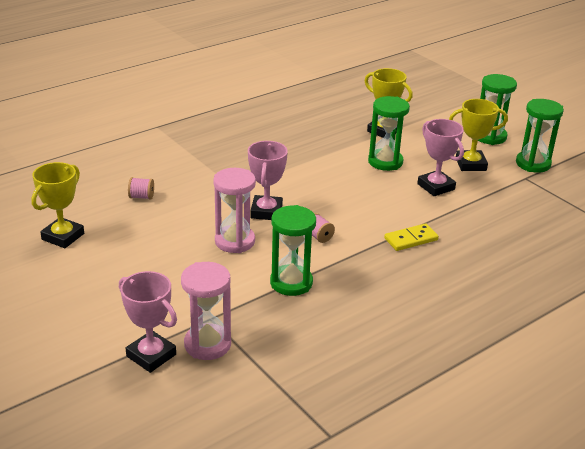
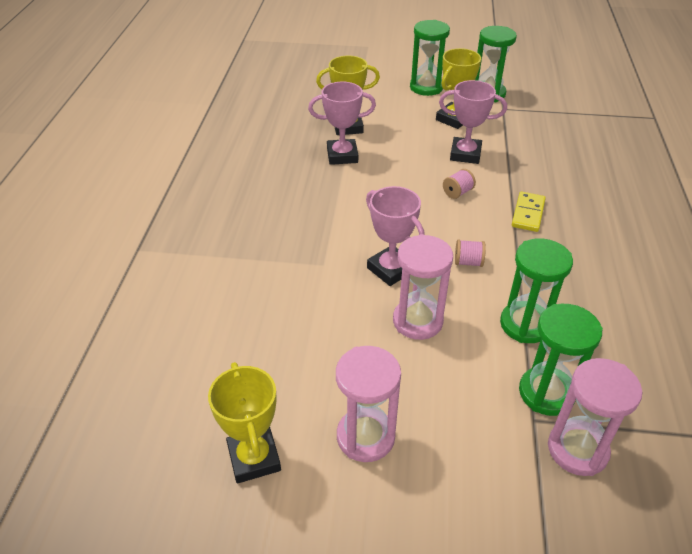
camera: 45 degrees left, 10 degrees up
pink trophy [119,271,177,373] -> pink trophy moved to [308,82,376,165]
pink spool [128,177,154,200] -> pink spool moved to [443,169,476,199]
green hourglass [368,96,410,171] -> green hourglass moved to [519,304,603,416]
none -> pink hourglass [336,346,401,462]

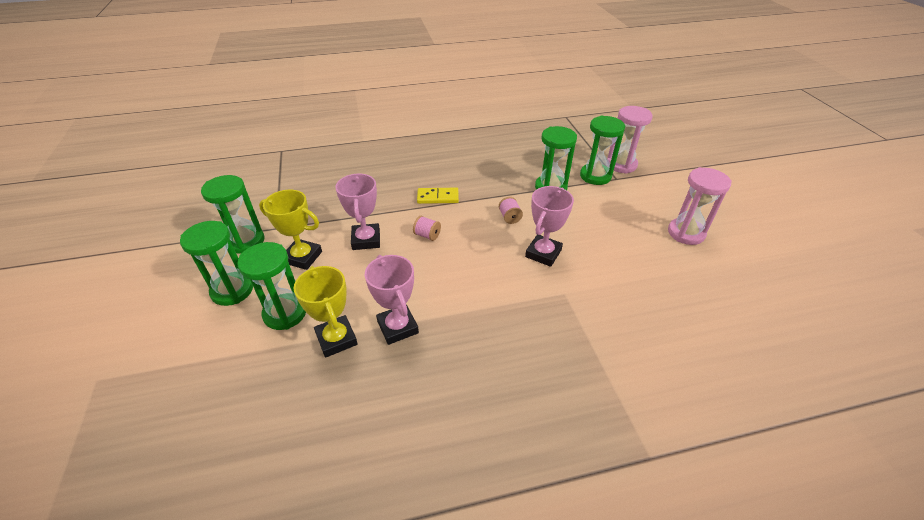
camera: 110 degrees left, 0 degrees up
yellow trophy [208,362,281,484] -> none
pink hourglass [393,234,453,340] -> none
none -> green hourglass [237,242,306,330]

